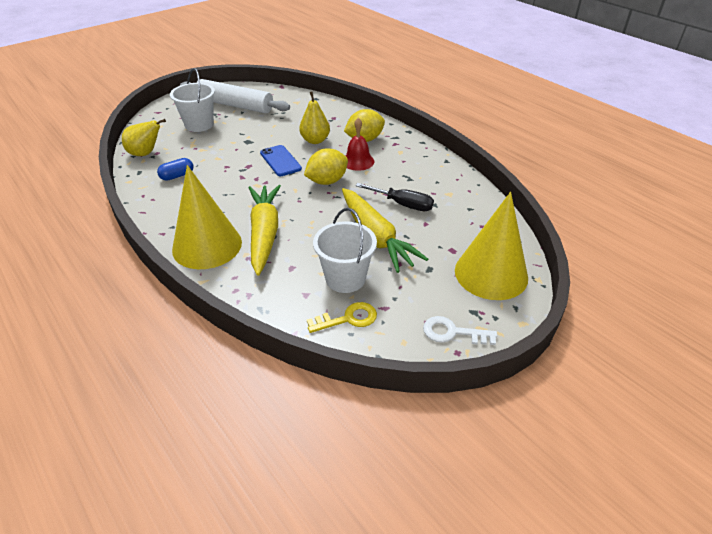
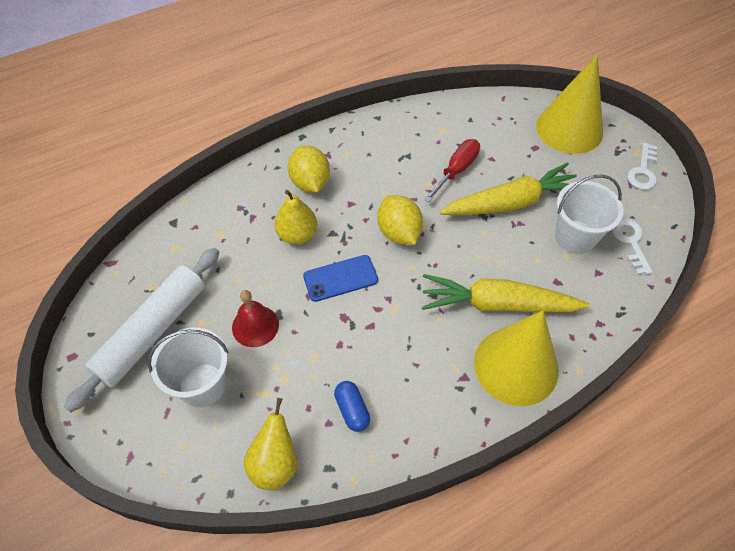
camera: 80 degrees left, 15 degrees up
yellow key [307,302,377,333] -> white key [612,218,653,275]
red bell [346,118,374,171] -> red bell moved to [232,290,279,347]
black screwdriver [355,183,434,211] -> red screwdriver [424,139,480,202]

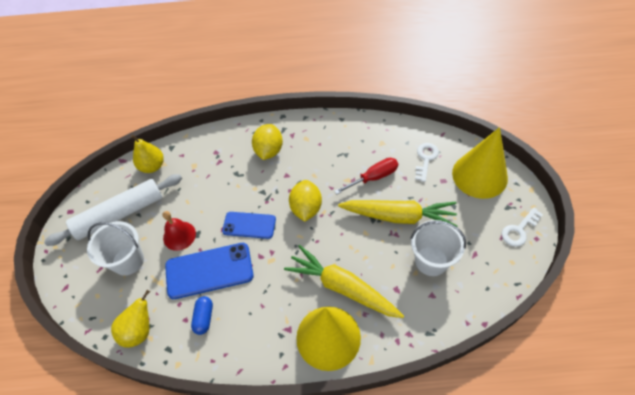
camera: 30 degrees right, 0 degrees up
yellow pear [274,190,317,245] -> yellow pear moved to [131,135,164,173]
white key [612,218,653,275] -> white key moved to [415,143,439,182]
none -> blue phone [165,243,253,299]

